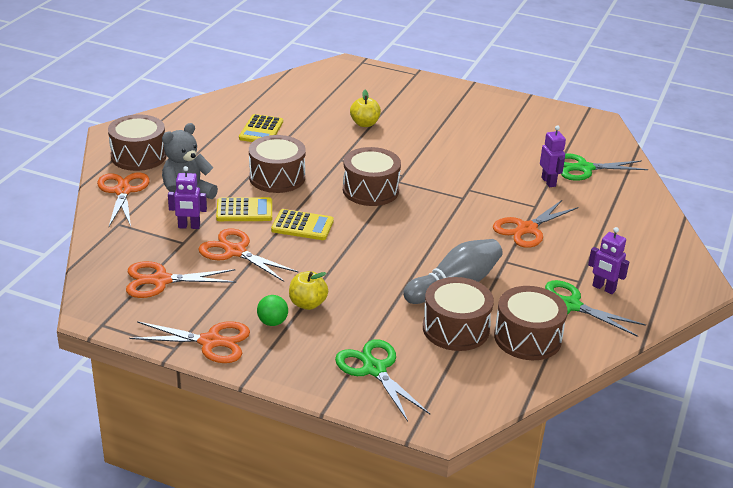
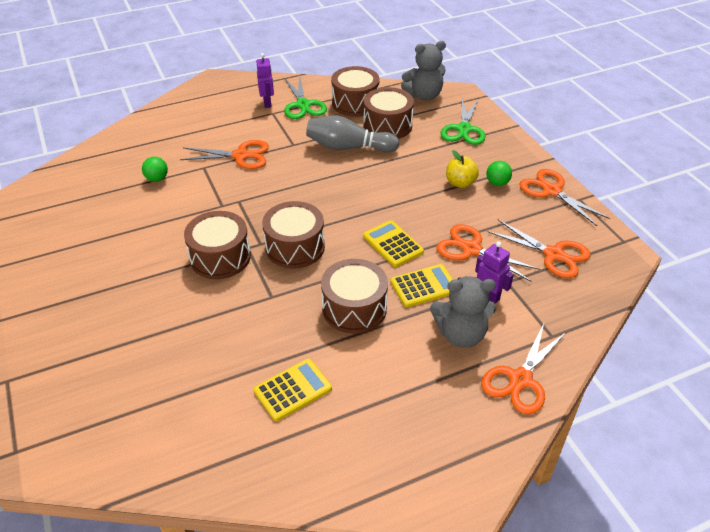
camera: 135 degrees left, 10 degrees up
brown drum [108,114,167,171] -> brown drum moved to [184,211,251,279]
orange scissors [198,229,299,282] -> orange scissors turned 135 degrees clockwise [436,224,540,282]
yellow calculator [216,197,272,221] -> yellow calculator turned 120 degrees clockwise [390,264,453,307]
yellow apple [350,90,381,127] -> none
purple robot [540,125,566,187] -> green ball [142,157,168,182]
green scissors [561,153,648,181] -> none
none -> grey teddy bear [401,41,446,101]

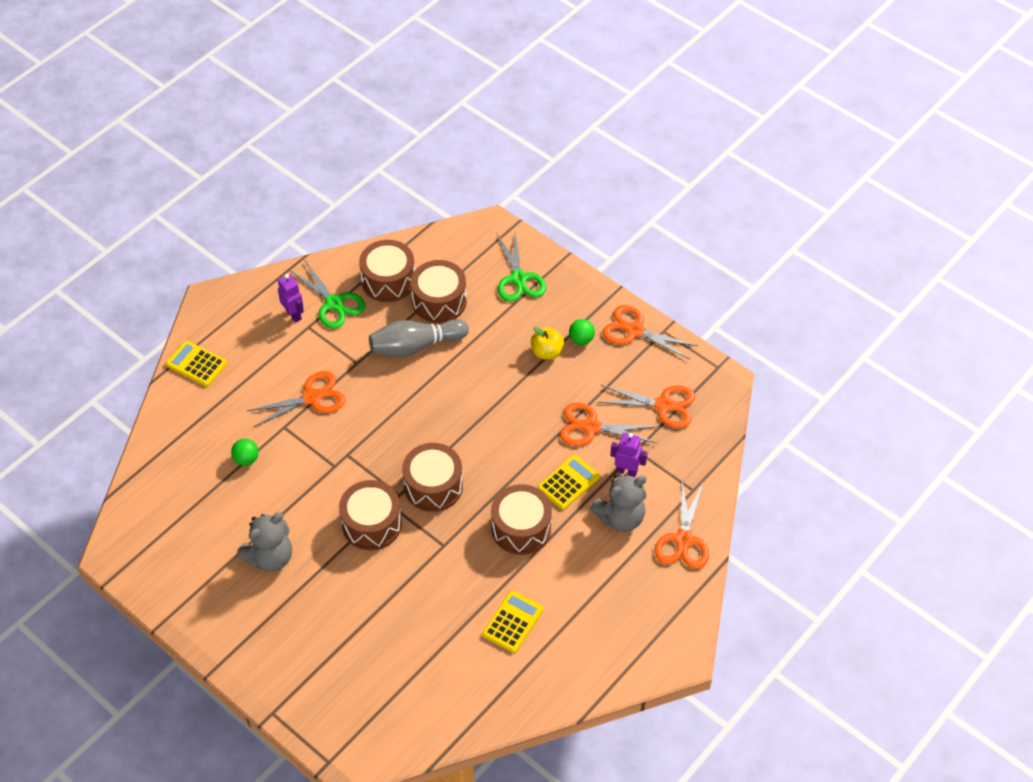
camera: 25 degrees left, 10 degrees up
yellow calculator [363,220,424,267] -> yellow calculator moved to [166,340,227,387]
grey teddy bear [401,41,446,101] -> grey teddy bear moved to [237,512,292,572]

